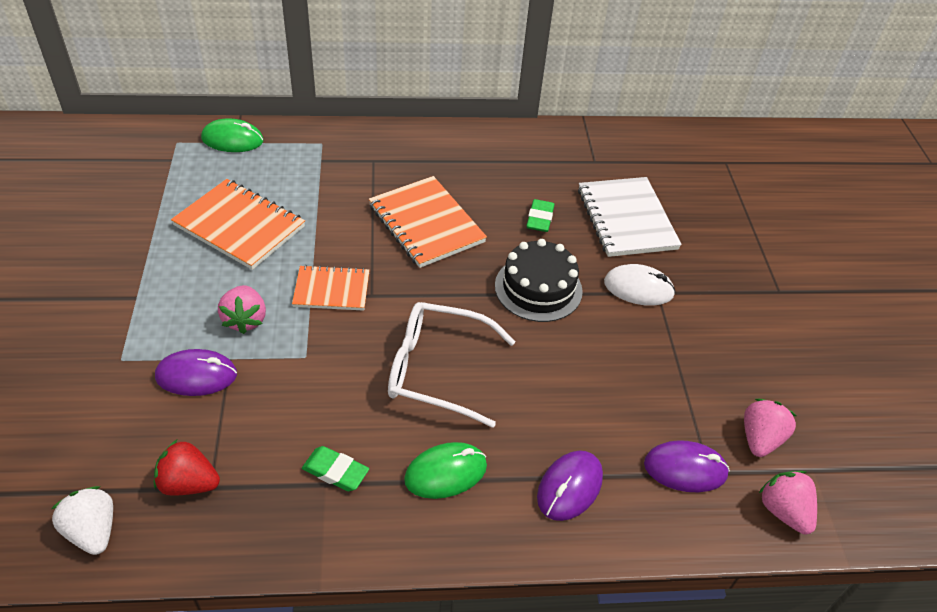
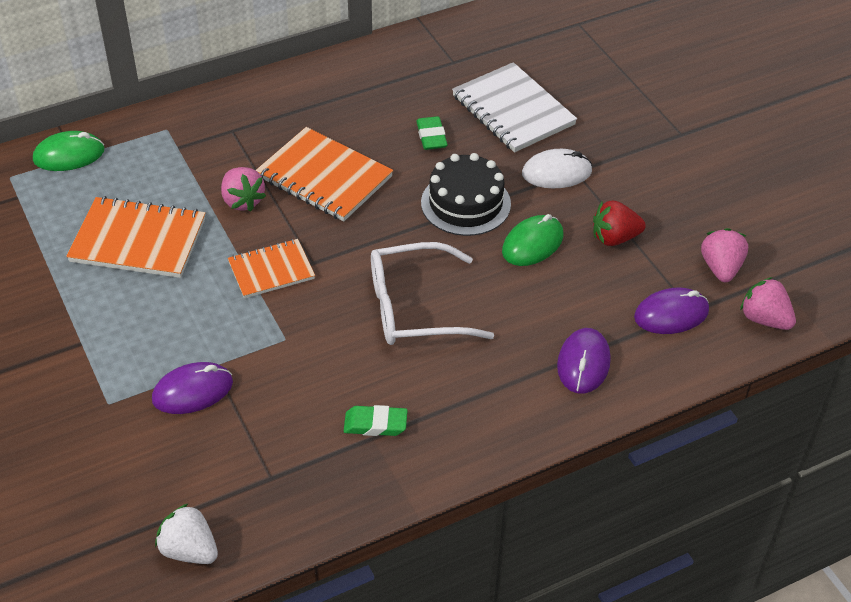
camera: 20 degrees left, 0 degrees up
red strawberry [154,439,220,496] -> red strawberry moved to [593,201,646,246]
pink strawberry [218,285,266,334] -> pink strawberry moved to [221,167,266,212]
green mouse [404,442,487,499] -> green mouse moved to [502,214,563,266]

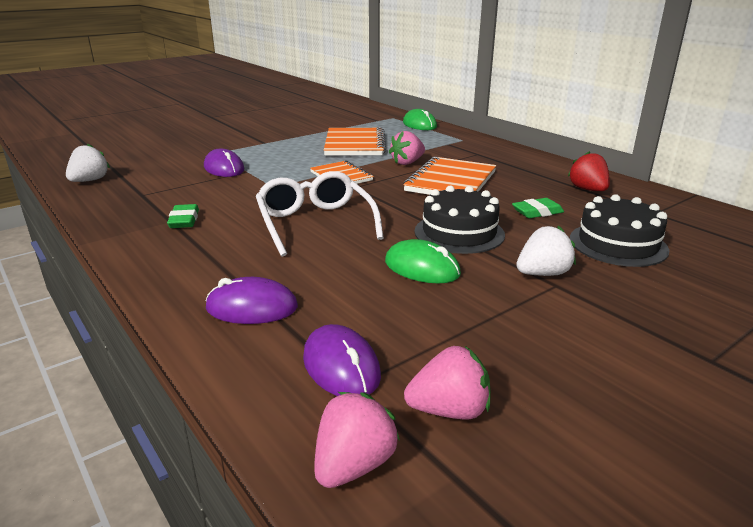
camera: 80 degrees right, 20 degrees down
white notebook [452,62,577,152] -> black cake [570,194,669,267]
white mouse [522,149,593,188] -> white strawberry [516,225,576,276]
red strawberry [593,201,646,246] -> red strawberry moved to [568,151,610,191]

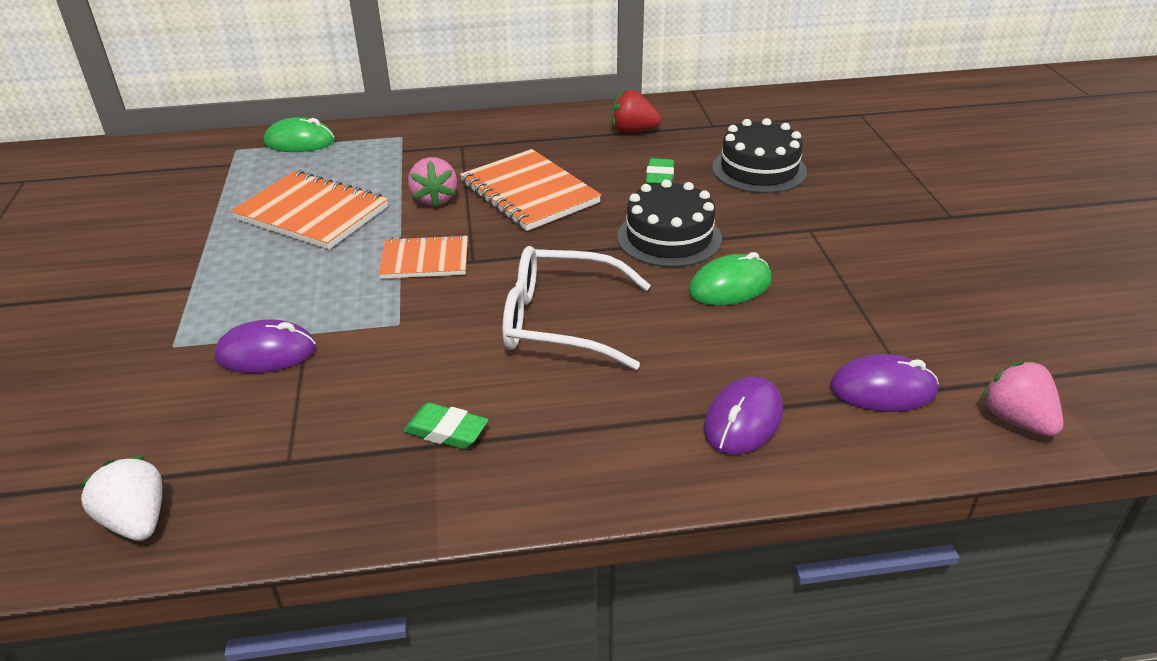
camera: 60 degrees left, 10 degrees up
pink strawberry [404,346,491,420] -> none
white strawberry [516,225,576,276] -> none

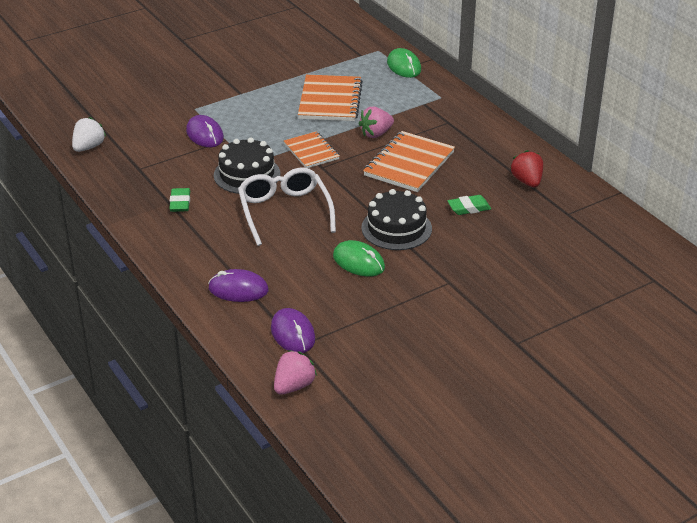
camera: 65 degrees right, 0 degrees up
black cake [712,118,807,193] -> black cake moved to [214,137,280,194]

